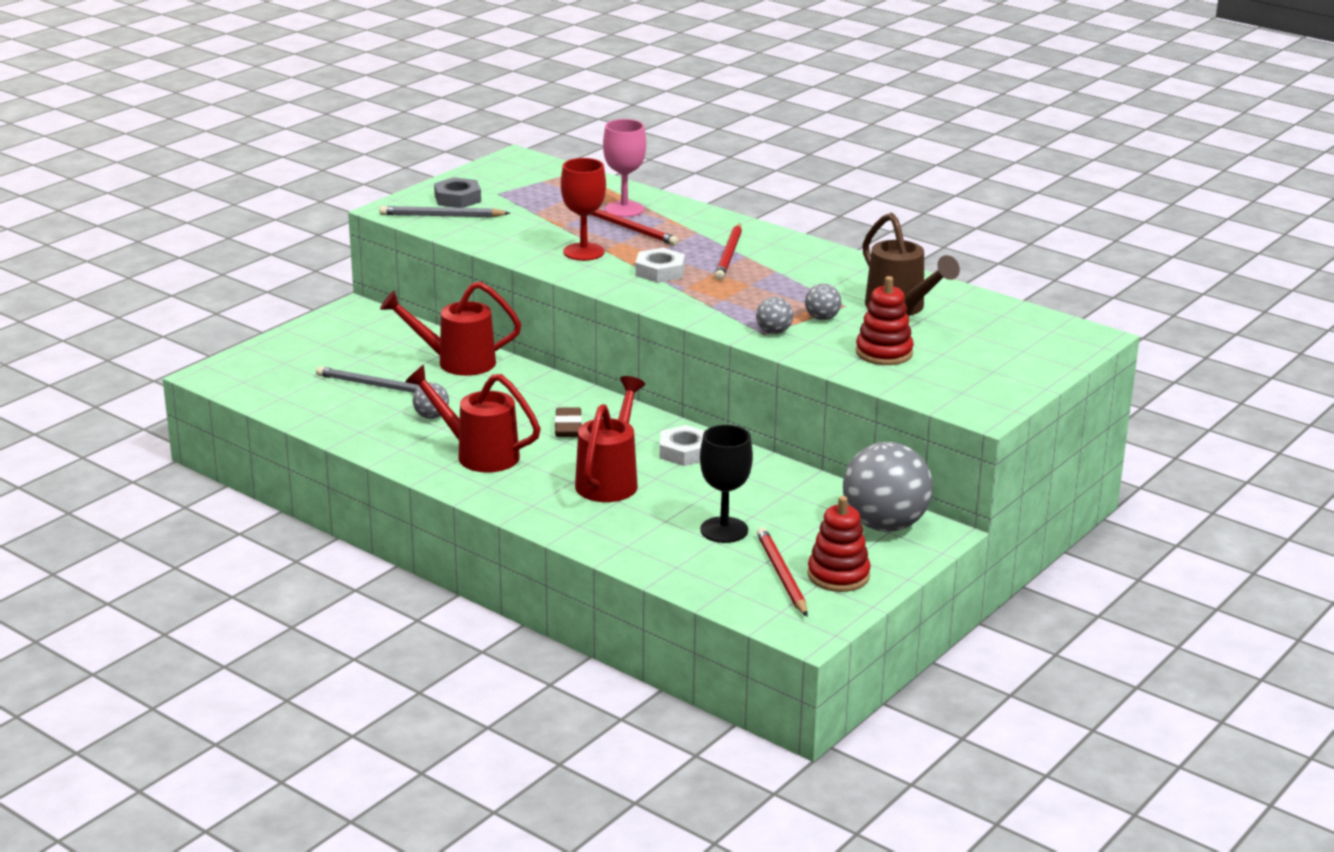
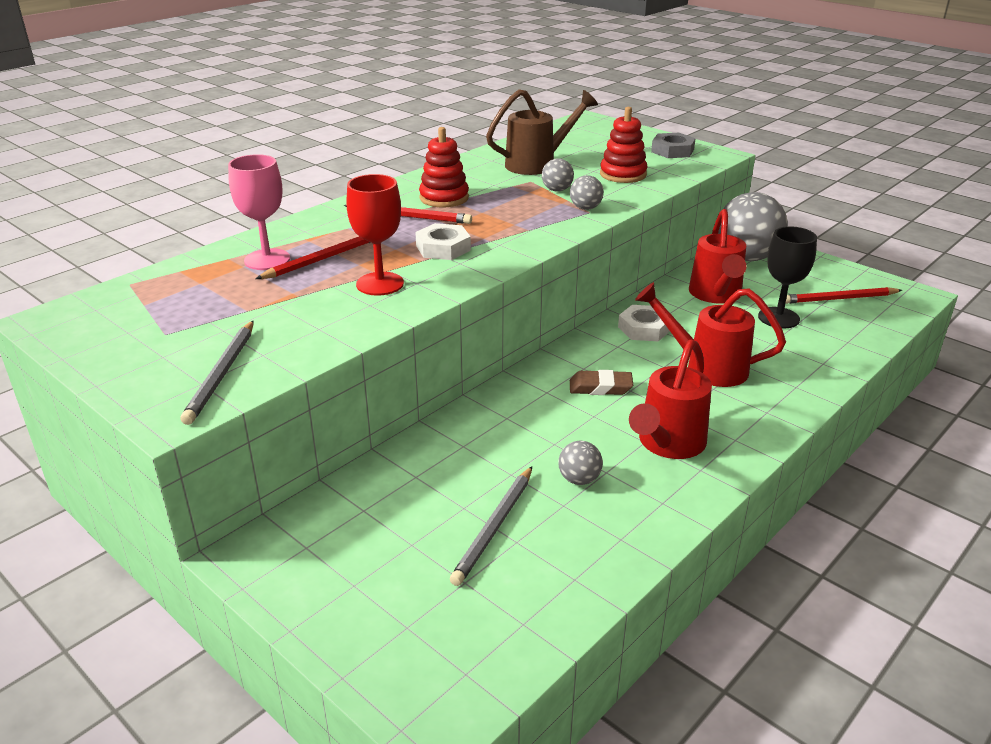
camera: 85 degrees left, 5 degrees up
red watering can [380,282,521,376] -> red watering can moved to [689,209,747,304]
grey nut [434,177,481,208] -> grey nut moved to [651,133,696,158]
red stacking toy [807,496,871,592] -> red stacking toy moved to [419,127,469,207]

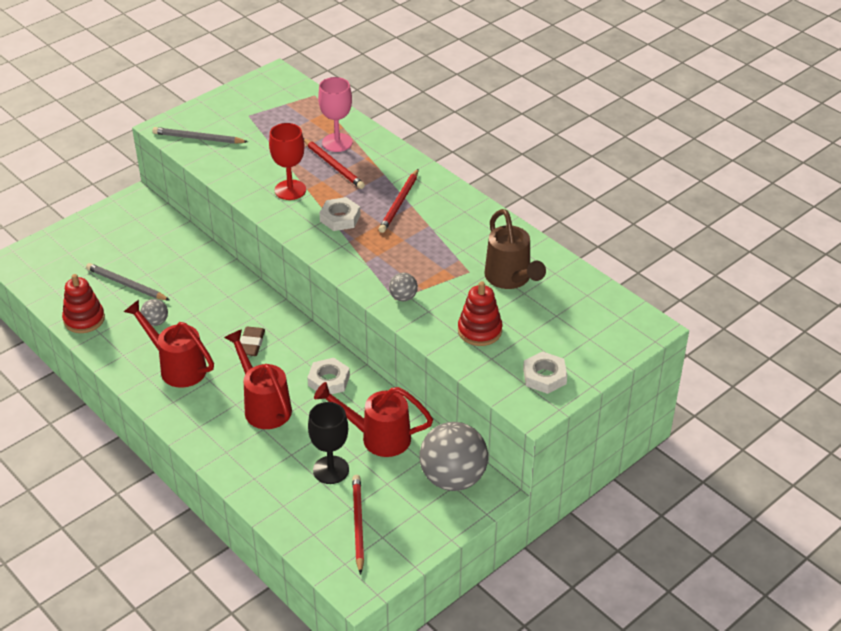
camera: 95 degrees right, 10 degrees up
red stacking toy [419,127,469,207] -> red stacking toy moved to [62,274,105,333]
grey ball [542,158,574,191] -> none
red watering can [635,282,786,387] -> red watering can turned 60 degrees counterclockwise [224,329,292,429]
grey nut [651,133,696,158] -> white nut [523,351,567,394]

